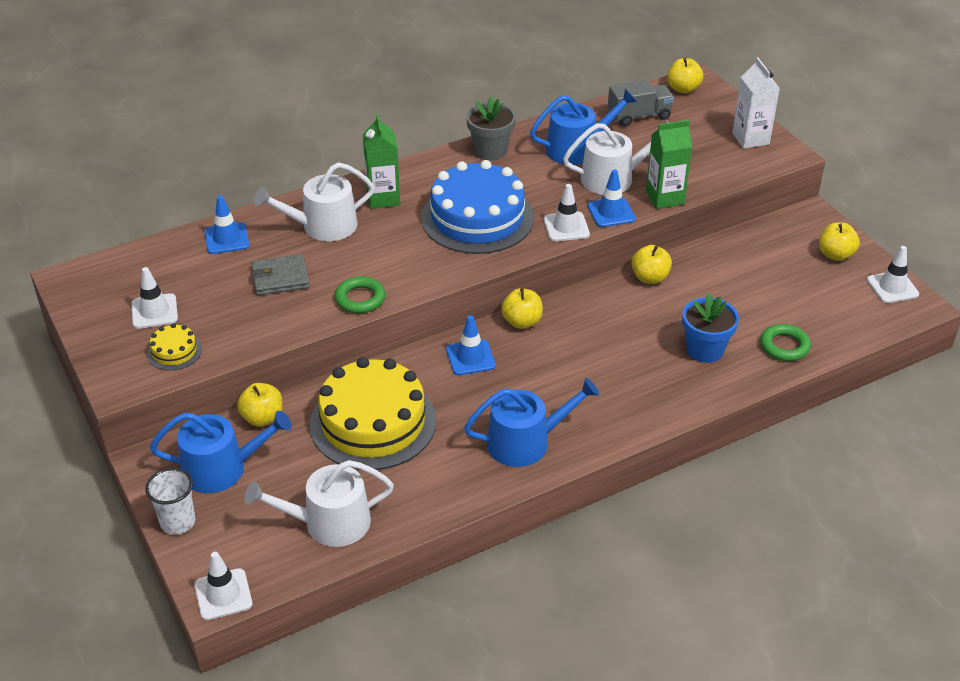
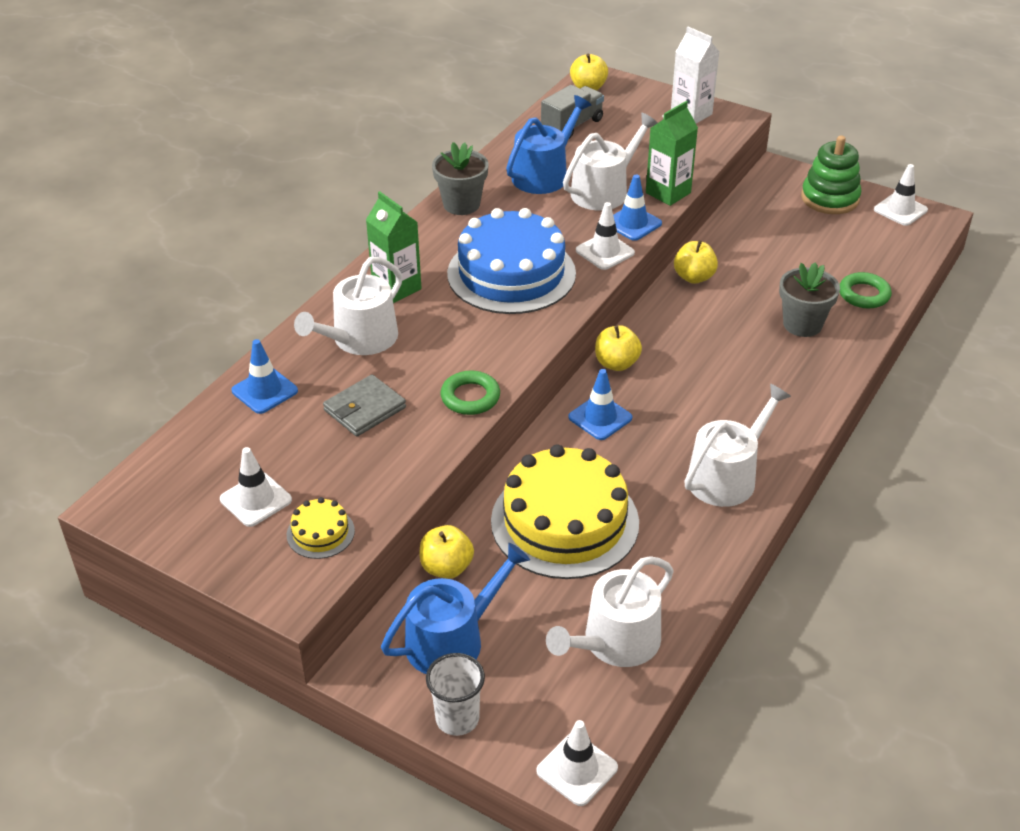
camera: 30 degrees left, 0 degrees up
blue watering can [464,378,600,467] -> white watering can [684,383,791,507]
blue flower pot [682,293,739,363] -> grey flower pot [779,263,840,337]
yellow apple [819,222,860,261] -> green stacking toy [801,135,861,214]

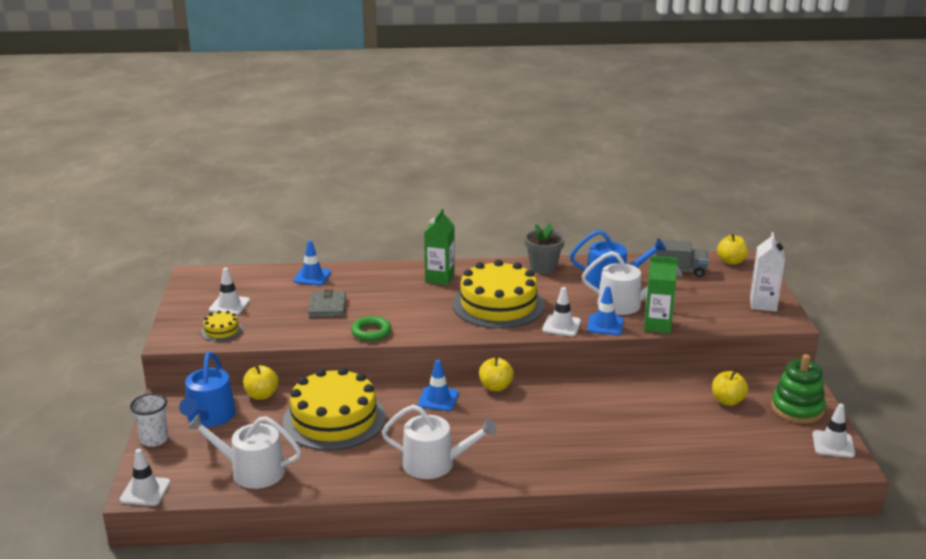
camera: 55 degrees right, 15 degrees down
white watering can [294,257,403,355] -> none
grey wallet [323,374,406,436] -> grey wallet turned 75 degrees clockwise [308,289,346,317]
blue watering can [381,543,530,674] -> blue watering can turned 75 degrees clockwise [179,352,236,427]
blue cake [447,208,576,314] -> yellow cake [453,259,545,329]
yellow apple [674,240,718,284] -> yellow apple moved to [712,371,748,406]
grey flower pot [779,263,840,337] -> none
green ring [839,272,892,308] -> none

